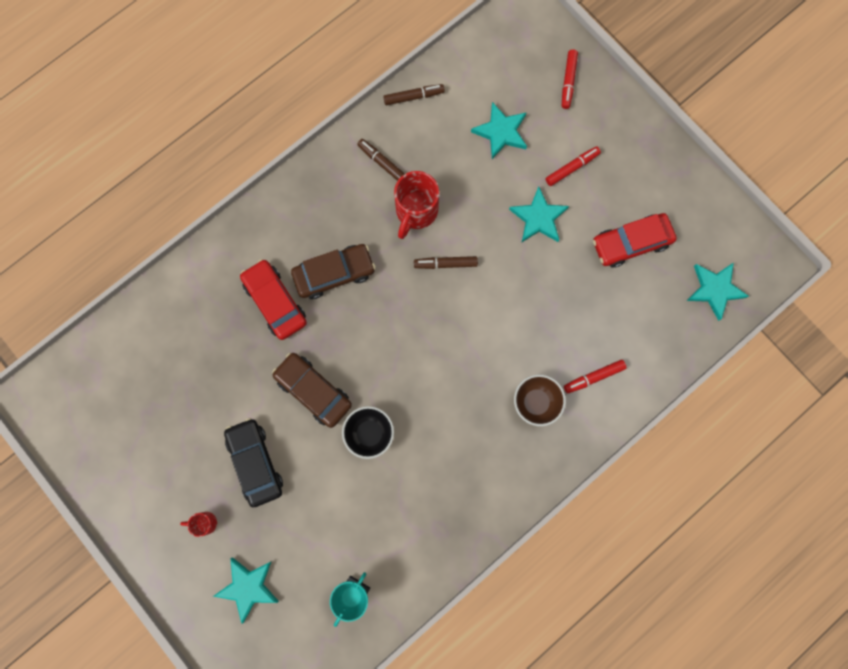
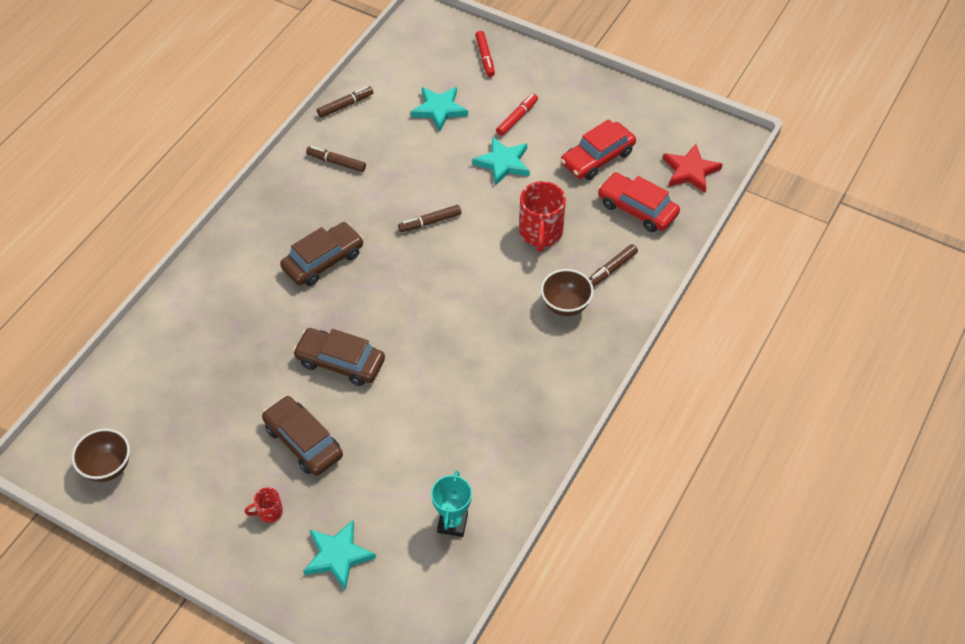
camera: 20 degrees left, 25 degrees down
black car [224,418,283,507] -> brown car [262,396,343,476]
red car [240,259,307,340] -> red car moved to [598,173,680,232]
black bowl [342,406,394,459] -> none
red mug [394,171,439,239] -> red mug moved to [519,181,566,252]
red marker [564,360,627,394] -> brown marker [589,244,638,287]
turquoise star [686,262,749,321] -> red star [663,144,723,193]
none -> brown bowl [72,428,130,482]

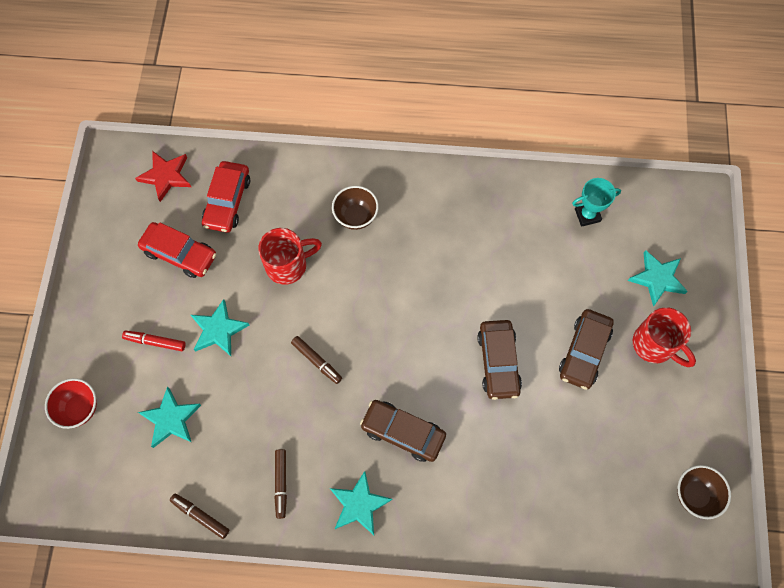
camera: 115 degrees left, 15 degrees up
red mug [244,487,283,523] -> red mug [633,307,696,367], size x2.03
red marker [475,31,495,77] -> red bowl [45,378,97,429]
brown marker [589,244,638,287] -> none
none -> turquoise star [330,471,392,535]

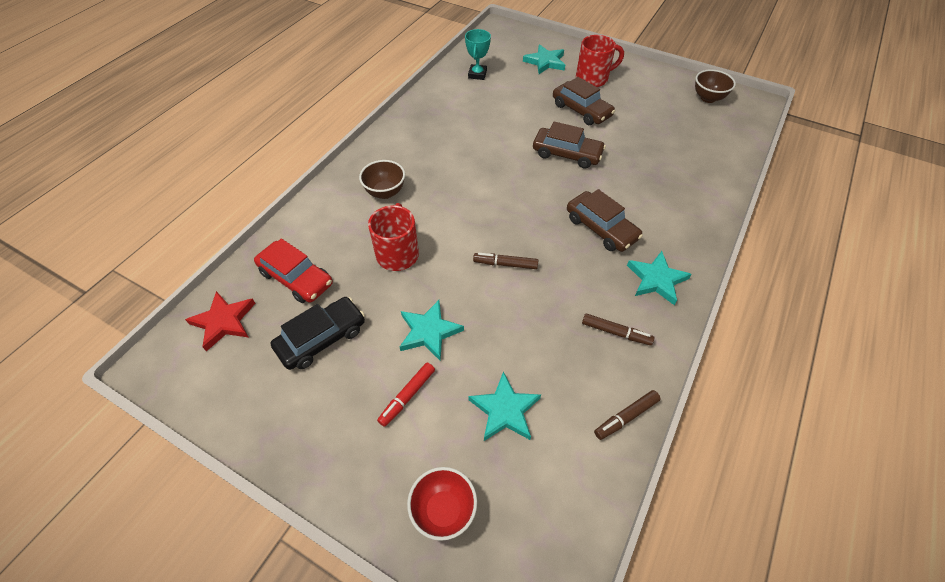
camera: 65 degrees left, 15 degrees down
red car [138,222,216,278] -> black car [271,297,365,370]
brown marker [291,336,342,384] -> brown marker turned 150 degrees counterclockwise [473,253,538,269]
brown car [360,400,446,462] -> brown car turned 90 degrees counterclockwise [567,189,643,252]

